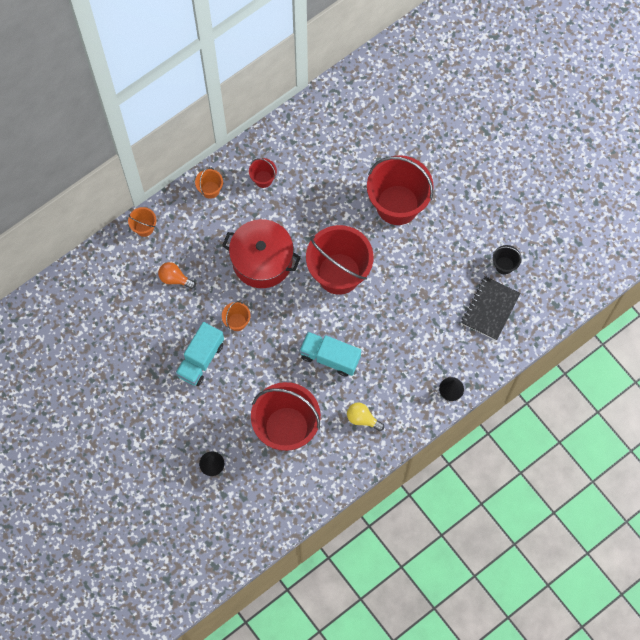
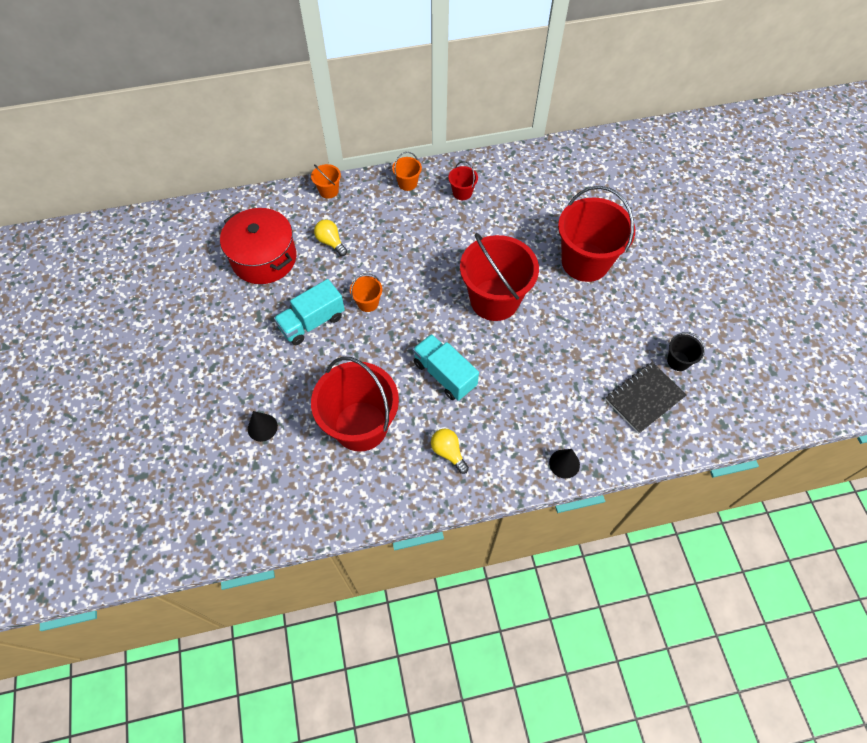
camera: 25 degrees right, 10 degrees down
orange light bulb [158,262,196,289] -> yellow light bulb [314,220,347,256]
red pot [222,219,301,288] -> red pot moved to [220,208,296,284]

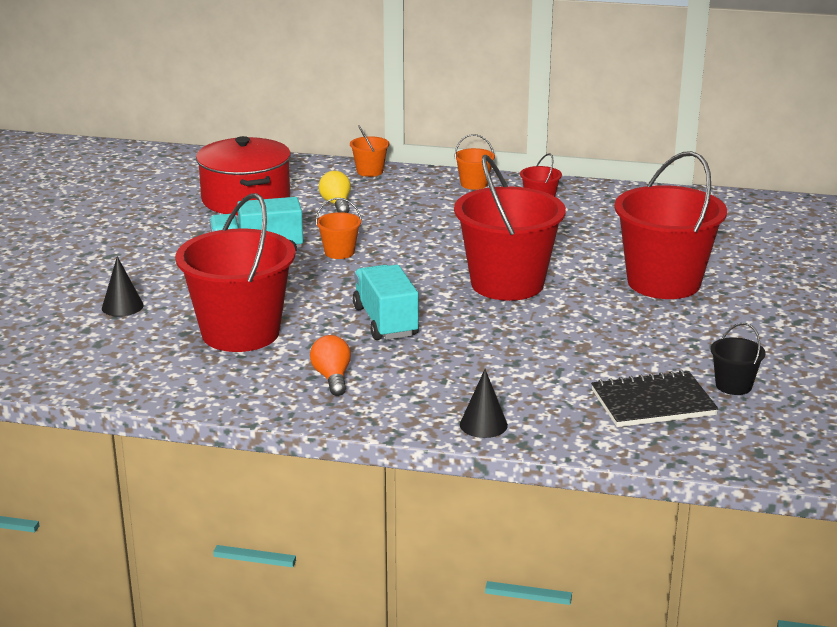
camera: 25 degrees right, 35 degrees down
yellow light bulb [431,429,469,474] -> orange light bulb [310,335,351,396]

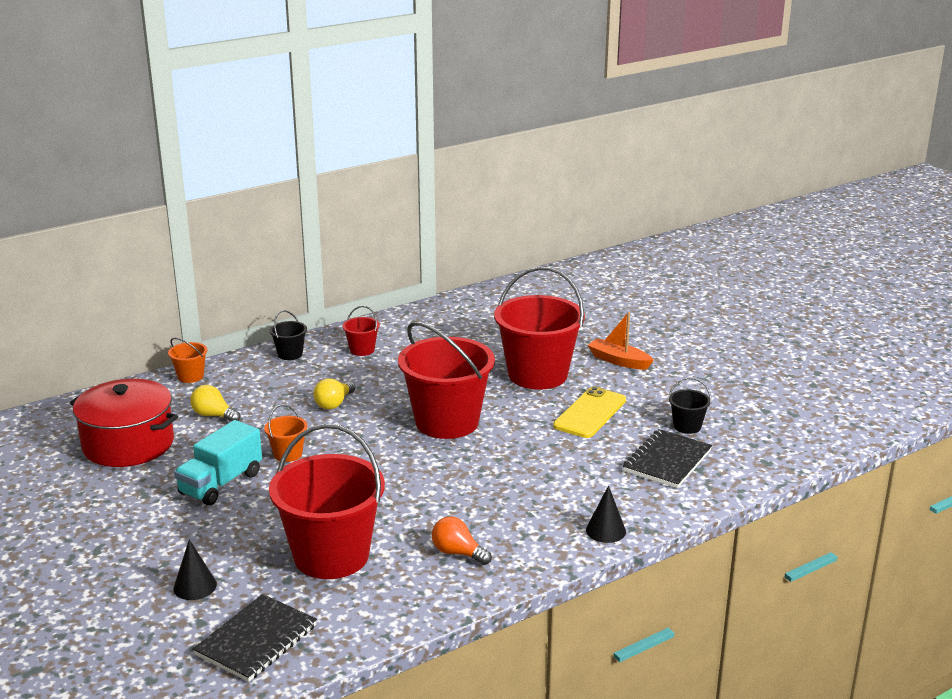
camera: 45 degrees left, 0 degrees up
turquoise truck [353,265,419,340] -> none
orange bucket [454,134,495,190] -> black bucket [269,310,307,360]
none -> black notebook [193,594,317,682]
none -> yellow light bulb [314,378,355,409]
none -> yellow phone [553,387,626,438]
none -> orange boat [588,312,654,370]

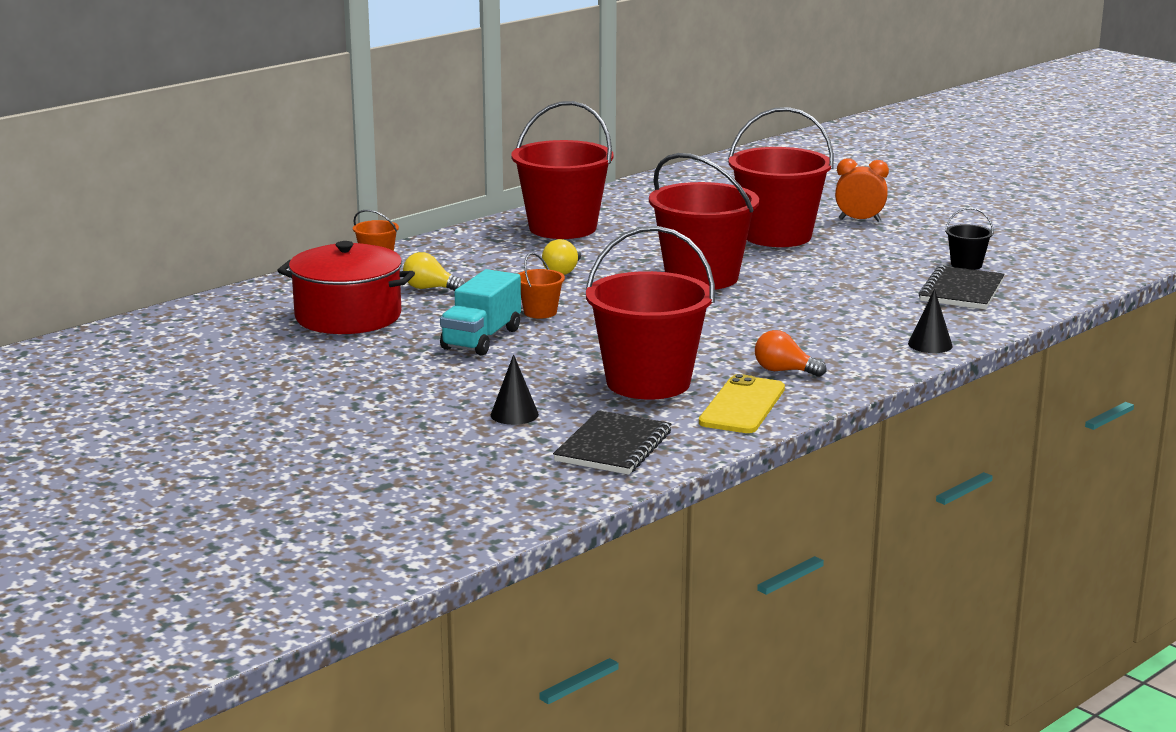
camera: 10 degrees left, 5 degrees down
black bucket [269,310,307,360] -> none
red bucket [343,306,380,356] -> red bucket [512,101,614,239], size x2.33
yellow phone [553,387,626,438] -> yellow phone moved to [699,374,785,433]
orange boat [588,312,654,370] -> orange clock [835,158,889,222]

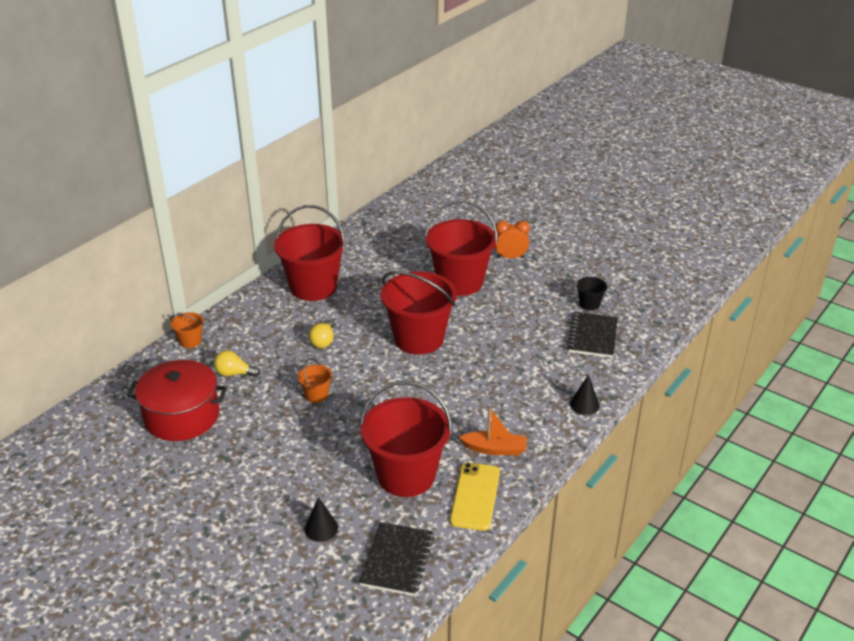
camera: 10 degrees left, 15 degrees up
turquoise truck [440,269,521,356] -> none
orange light bulb [755,330,826,377] -> orange boat [459,408,527,455]

